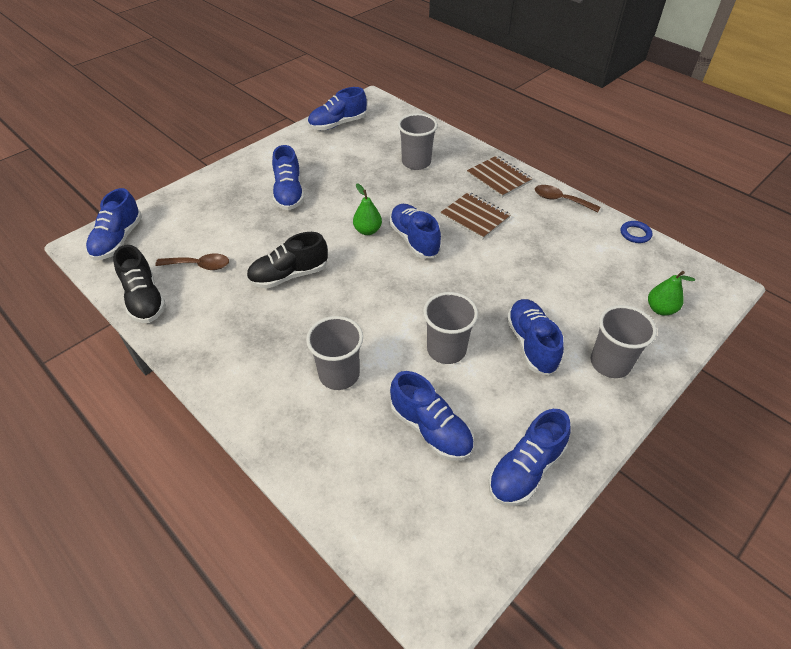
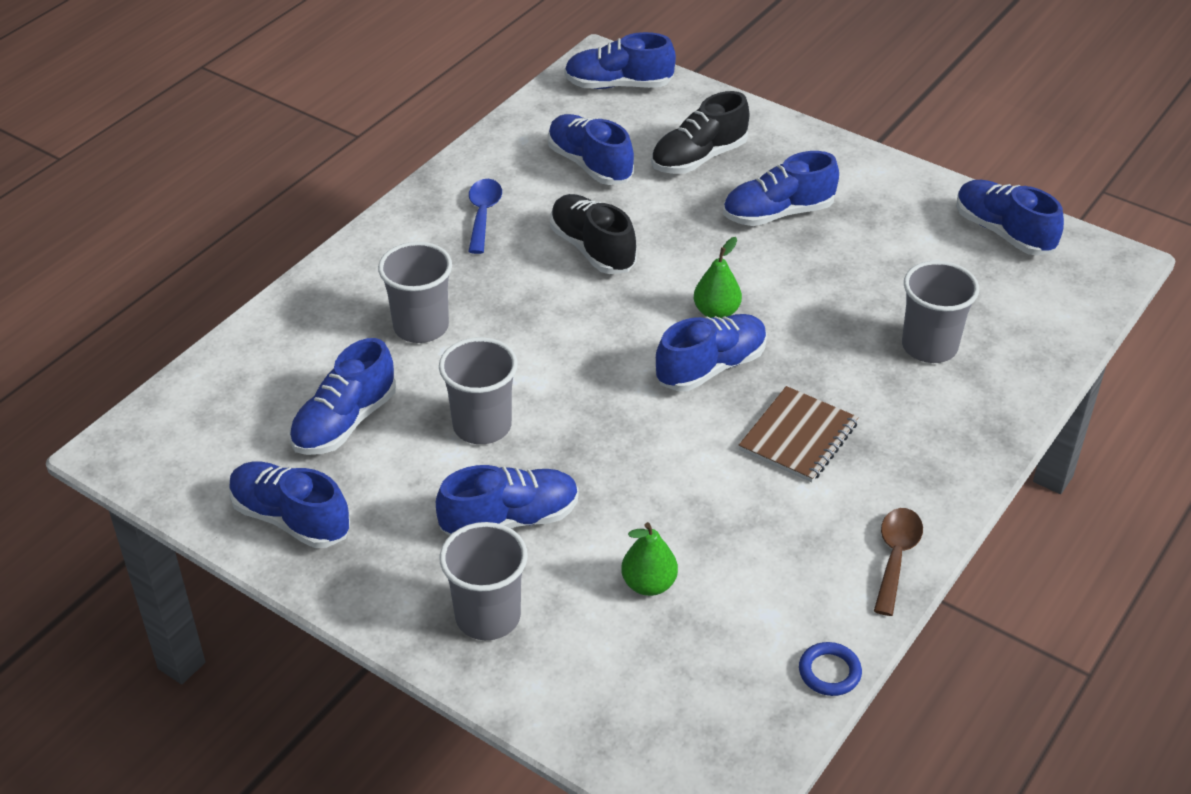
camera: 80 degrees right, 5 degrees down
black shoe [113,245,166,323] -> black shoe moved to [651,91,749,174]
brown spoon [155,253,229,270] -> blue shoe [548,114,634,185]
brown notebook [467,156,533,197] -> none
green pear [648,271,695,315] -> green pear moved to [621,522,678,596]
none -> blue spoon [468,179,502,254]

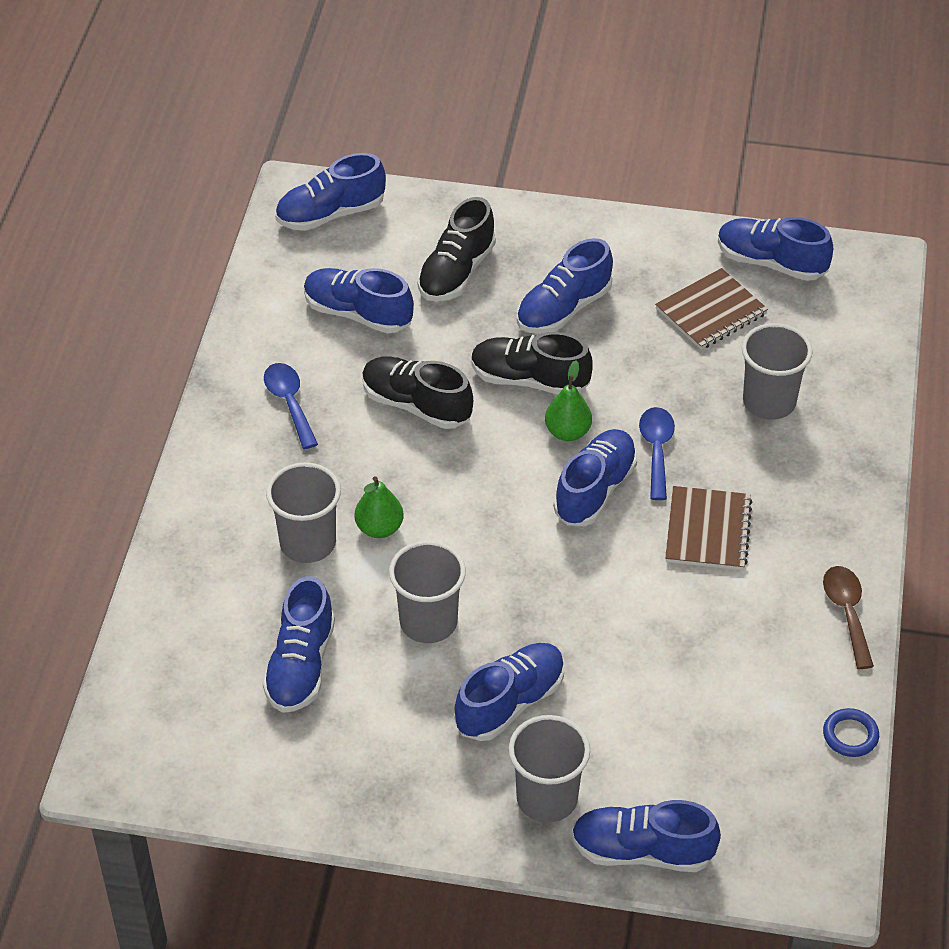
camera: 25 degrees left, 5 degrees up
blue shoe [229,462,350,548] -> blue shoe moved to [571,800,721,872]
green pear [621,522,678,596] -> green pear moved to [355,476,404,538]
none -> black shoe [471,332,593,395]
none -> blue spoon [639,407,675,500]
none -> brown notebook [655,268,768,350]

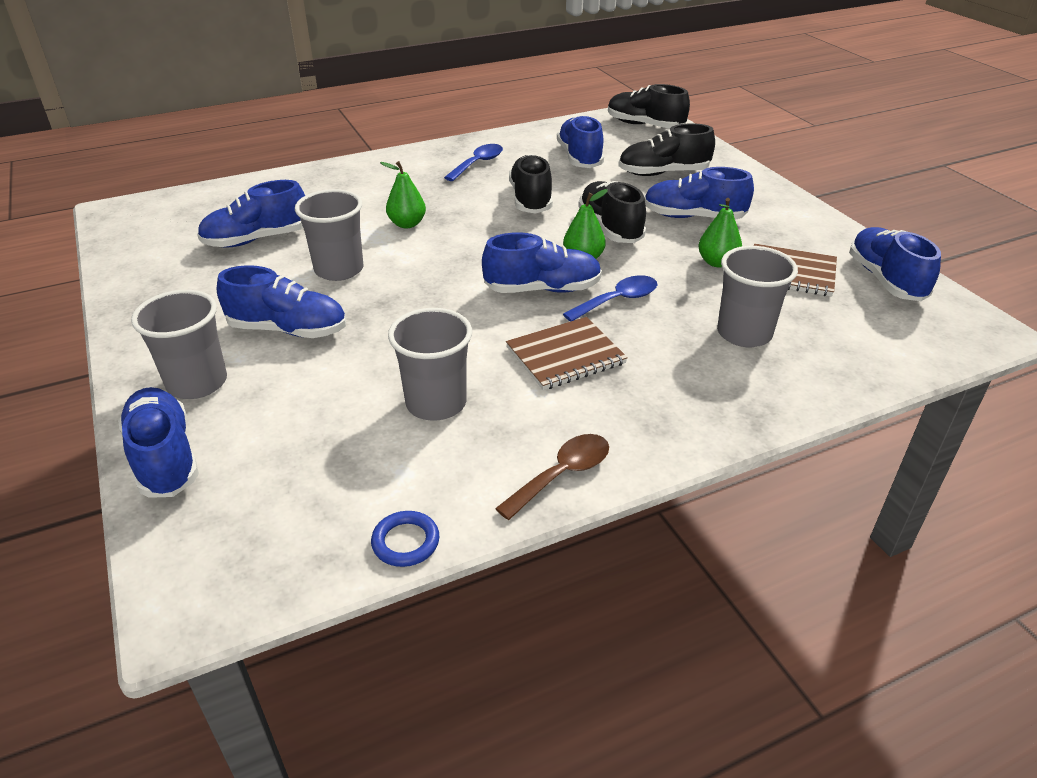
camera: 55 degrees right, 10 degrees down
grey cup [266,462,341,563] -> grey cup moved to [388,308,472,421]
blue shoe [275,153,386,231] -> black shoe [608,84,690,129]
none -> green pear [698,198,742,268]

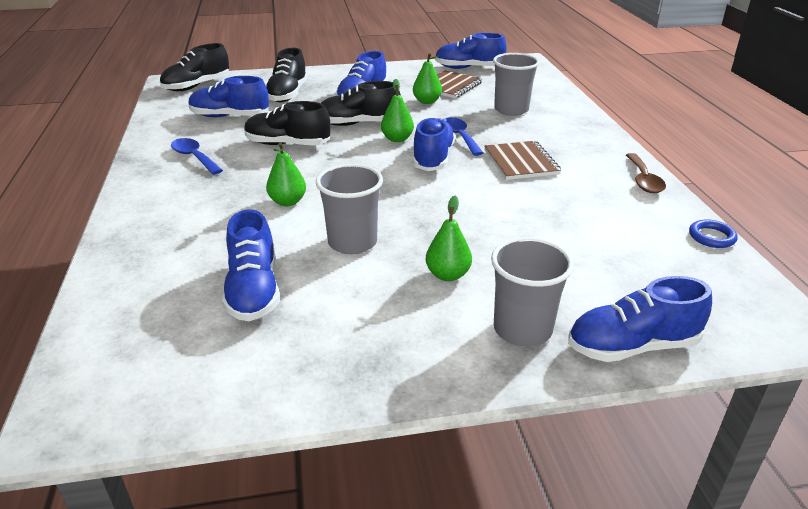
camera: 75 degrees left, 5 degrees down
blue shoe [217,265,346,338] -> green pear [426,196,472,281]
grey cup [388,308,472,421] -> none
brown spoon [495,434,609,520] -> brown spoon turned 150 degrees counterclockwise [626,153,666,193]

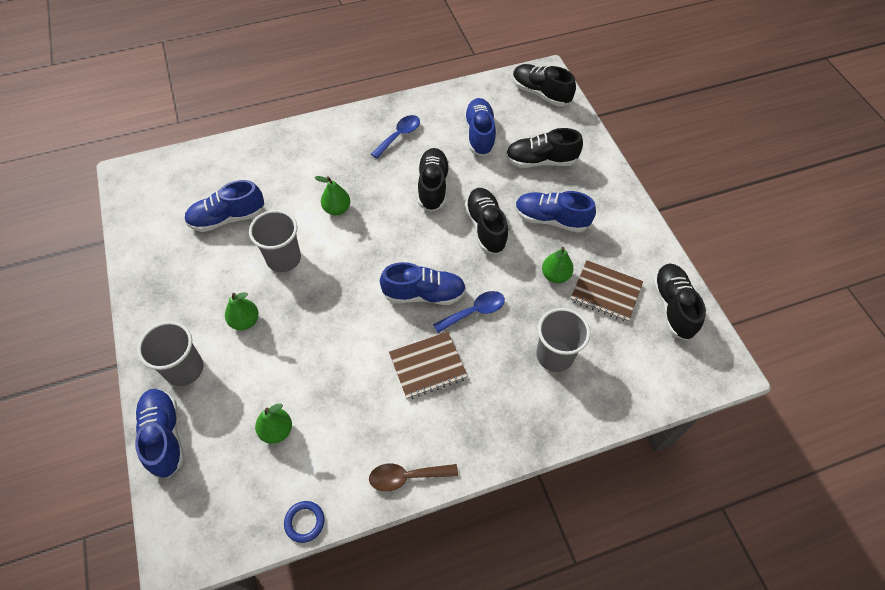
camera: 80 degrees right, 25 degrees up
green pear [381,79,414,142] -> green pear moved to [255,404,292,444]
blue shoe [435,33,507,69] -> black shoe [652,263,706,341]

